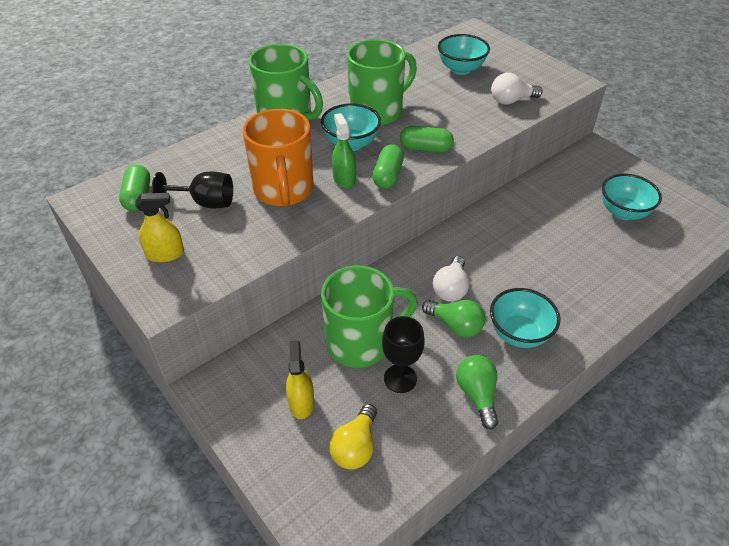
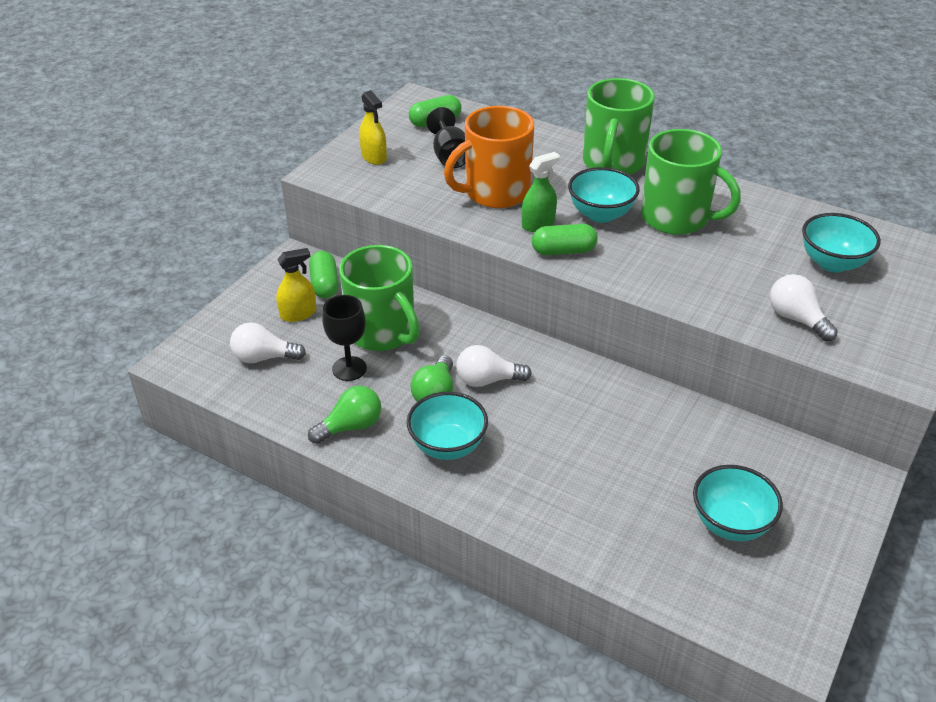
camera: 70 degrees right, 5 degrees down
yellow light bulb [329,404,377,470] -> white light bulb [230,322,306,363]
green capsule [400,126,454,153] -> green capsule moved to [309,251,339,298]

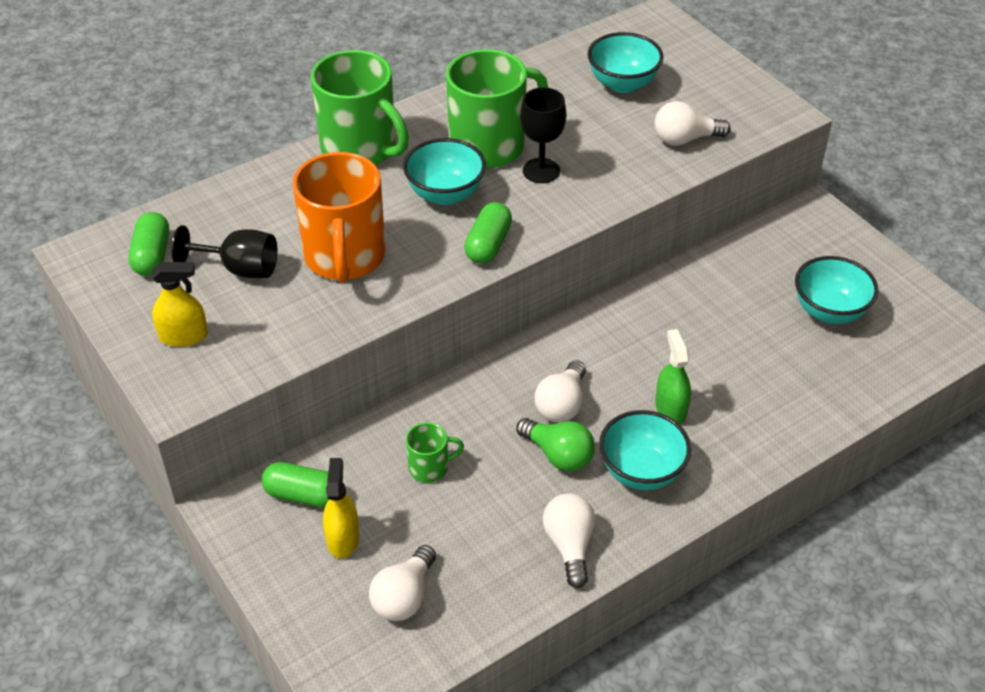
camera: 65 degrees left, 5 degrees up
green light bulb [308,386,381,444] -> white light bulb [543,493,595,588]
black goblet [322,295,367,381] -> black goblet moved to [520,87,566,183]
green mug [339,245,420,351] -> green mug [406,422,464,483], size x0.46
green spray bottle [522,152,560,232] -> green spray bottle moved to [655,329,691,424]

